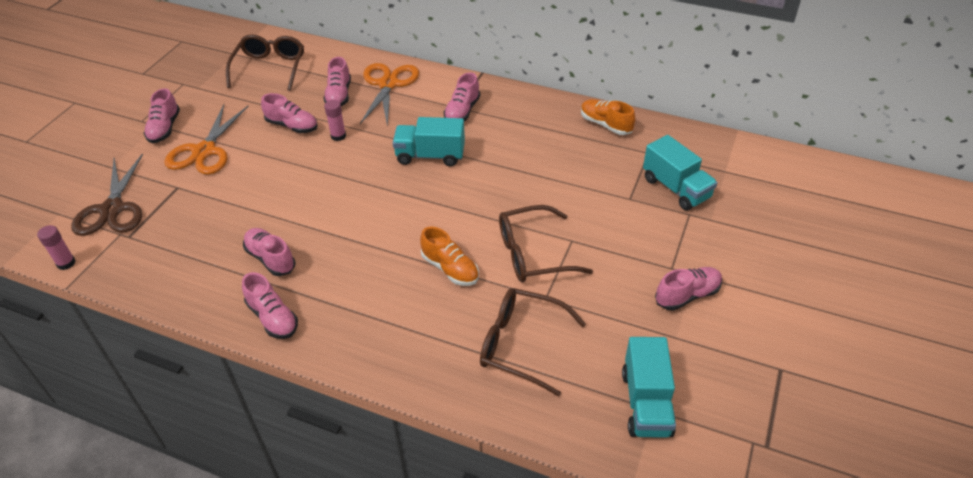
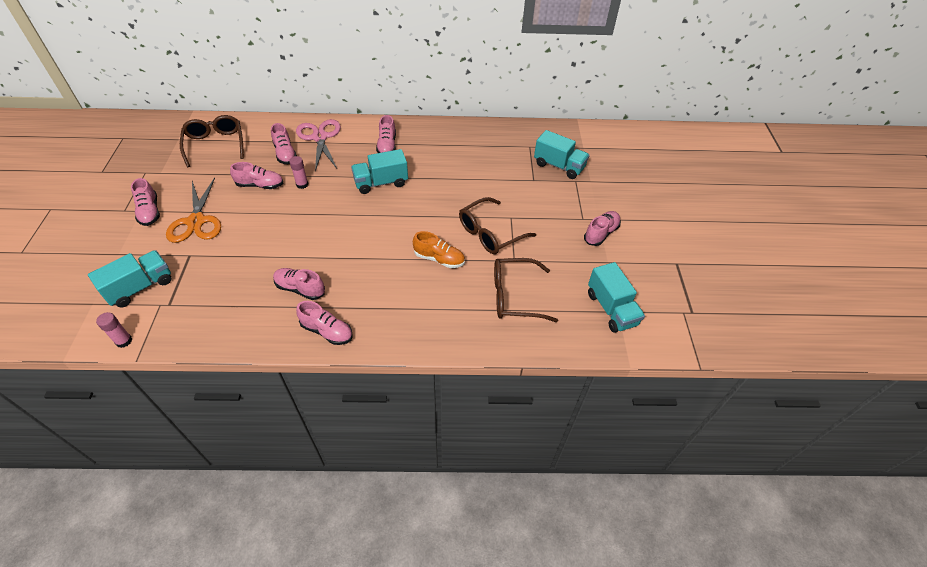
camera: 25 degrees left, 5 degrees up
brown scissors [71,153,143,236] -> turquoise truck [88,250,172,308]
orange scissors [360,63,419,126] -> pink scissors [296,119,341,172]
orange shoe [581,99,635,135] -> none

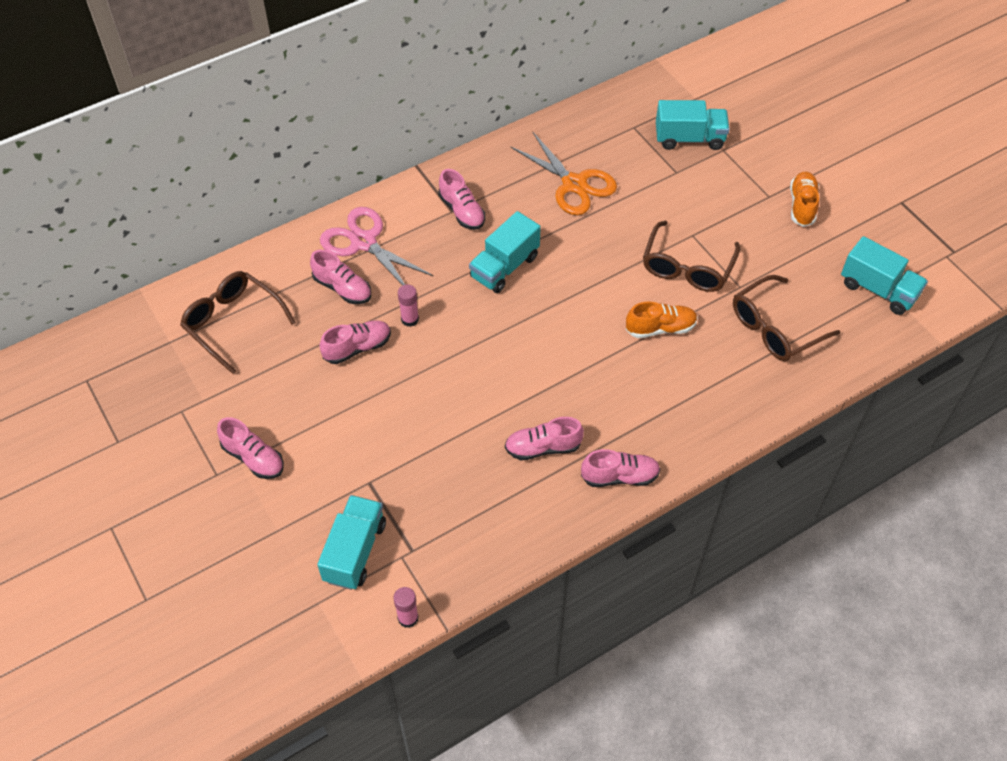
camera: 30 degrees left, 5 degrees up
orange scissors [166,178,221,243] -> orange scissors moved to [511,132,617,215]
pink shoe [584,211,621,246] -> orange shoe [790,172,819,227]

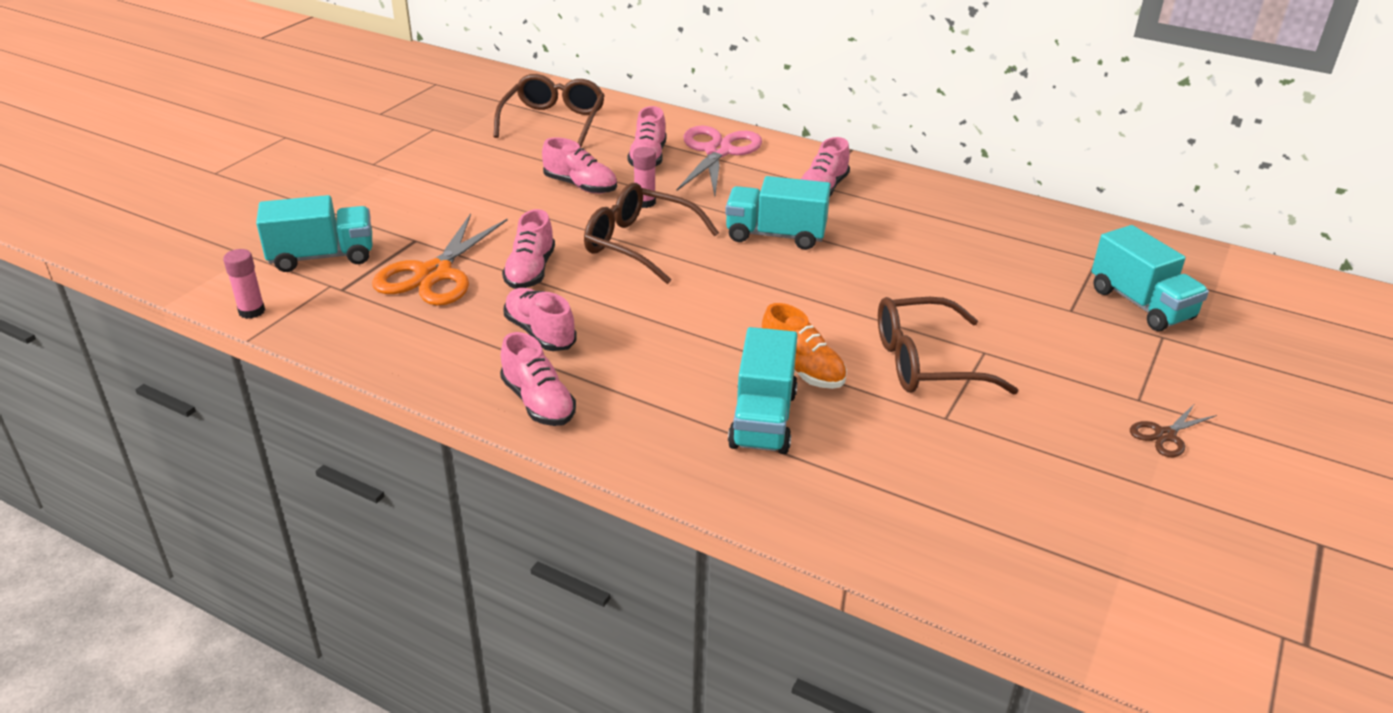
camera: 60 degrees right, 20 degrees down
pink shoe [217,417,284,479] -> pink shoe moved to [502,209,555,289]
orange scissors [511,132,617,215] -> orange scissors moved to [372,213,508,305]
brown glasses [733,275,840,361] -> brown glasses moved to [584,183,719,284]
orange shoe [790,172,819,227] -> brown scissors [1130,403,1217,457]
turquoise truck [841,236,928,315] -> turquoise truck moved to [728,327,798,454]

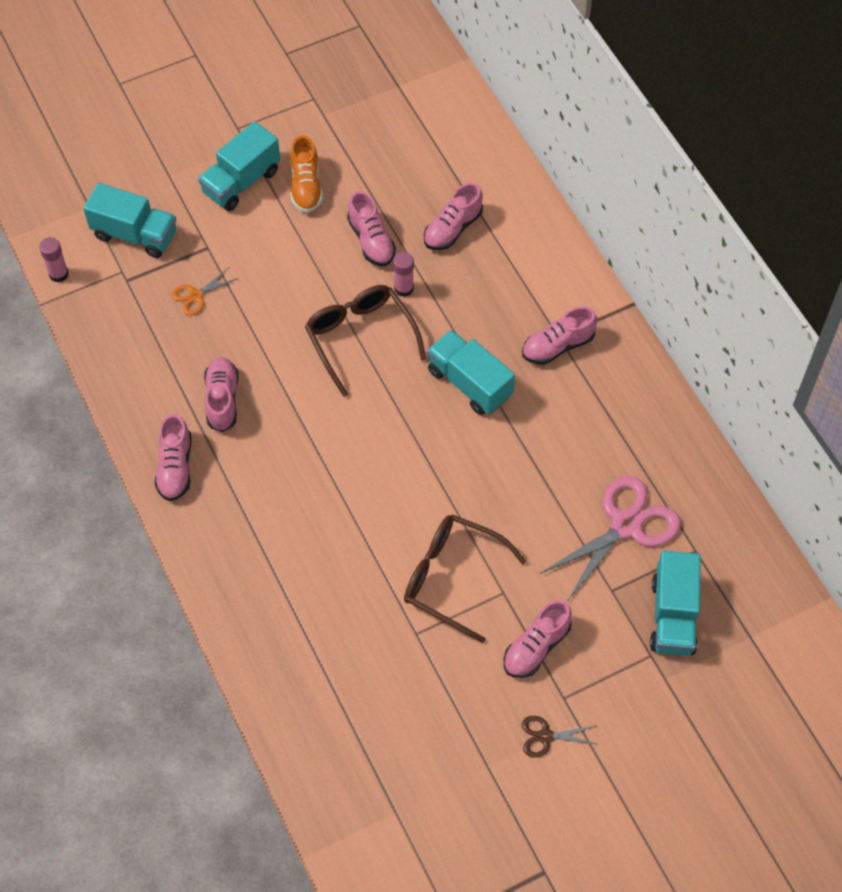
camera: 35 degrees right, 25 degrees up
orange scissors [372,213,508,305] -> orange scissors [172,268,239,315], size x0.48
brown glasses [493,74,605,147] -> none
pink shoe [502,209,555,289] -> pink shoe moved to [504,600,572,678]
pink scissors [677,126,762,196] -> pink scissors moved to [540,476,681,602]
turquoise truck [728,327,798,454] -> turquoise truck moved to [198,121,280,211]
orange shoe [762,303,847,389] -> orange shoe moved to [290,135,323,213]

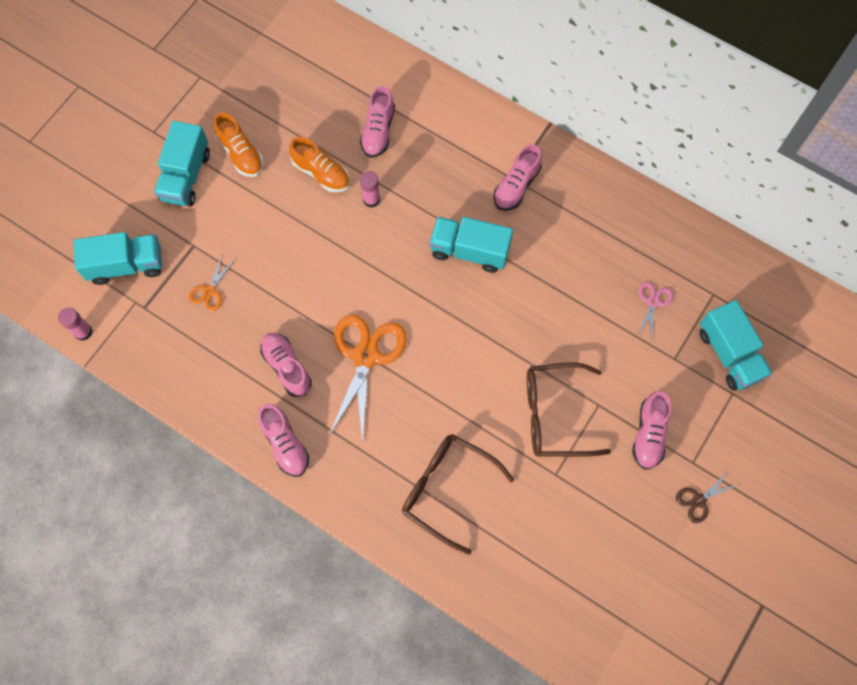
camera: 30 degrees left, 10 degrees up
brown glasses [305,285,426,397] -> brown glasses moved to [402,434,514,555]
pink shoe [347,191,396,266] -> orange shoe [289,137,350,192]
pink scissors [540,476,681,602] -> pink scissors [636,282,673,342], size x0.48
none -> orange scissors [329,314,407,444]

